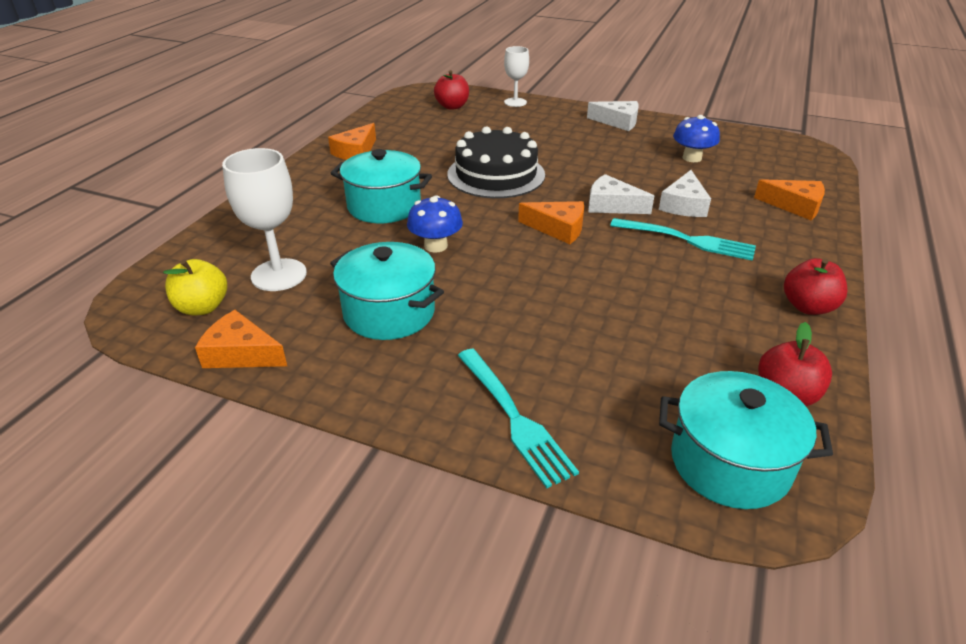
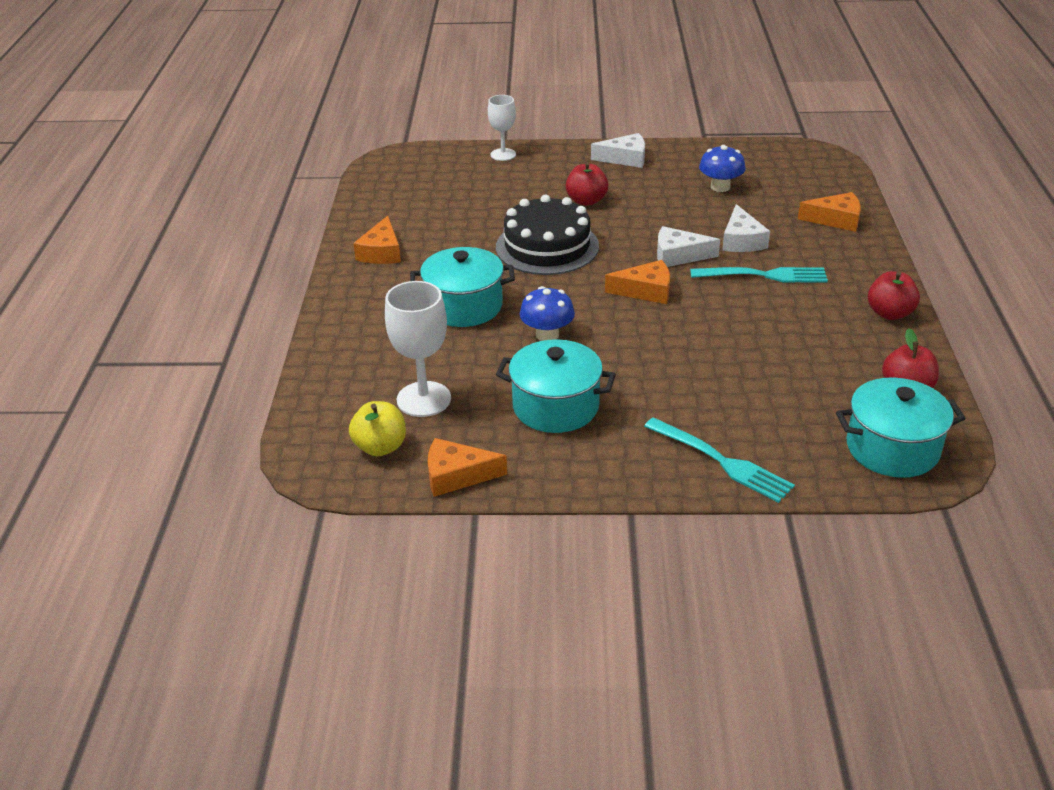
camera: 20 degrees left, 0 degrees up
red apple [434,70,469,110] -> red apple moved to [566,162,608,206]

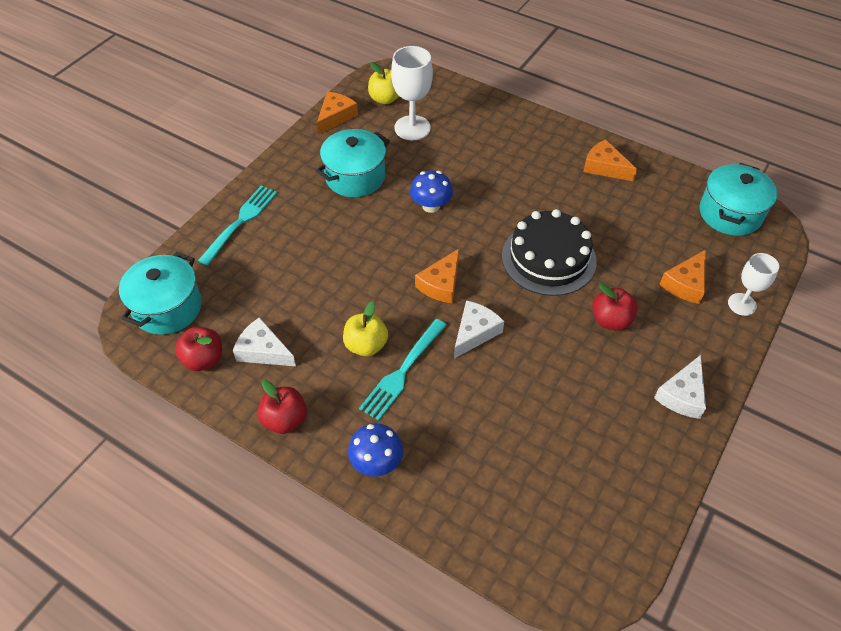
camera: 120 degrees right, 15 degrees up
turquoise pot [410,247,515,327] -> turquoise pot moved to [700,163,778,236]
turquoise fork [644,417,795,503] -> turquoise fork turned 135 degrees clockwise [198,186,277,265]
blue mushroom [699,145,746,192] -> blue mushroom moved to [348,423,403,477]
white cheese [722,204,770,252] -> white cheese moved to [233,317,296,366]
orange cheese [798,192,861,232] -> orange cheese moved to [660,250,706,304]
none -> yellow apple [343,301,388,356]

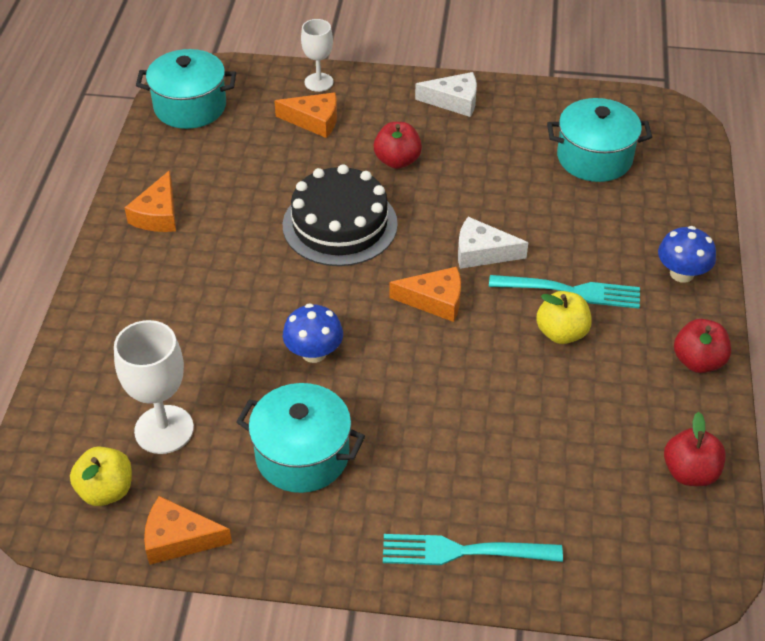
camera: 115 degrees left, 5 degrees down
turquoise pot [119,252,202,335] -> turquoise pot moved to [547,98,652,182]
white cheese [233,317,296,366] -> none

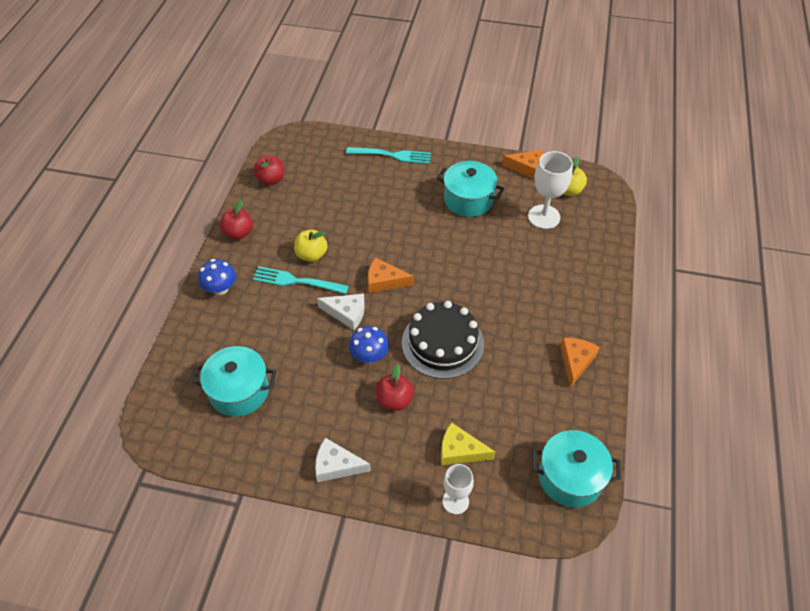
camera: 175 degrees left, 5 degrees up
orange cheese [274,92,337,138] -> yellow cheese [441,422,496,465]
blue mushroom [283,303,343,363] -> blue mushroom moved to [349,326,389,363]

